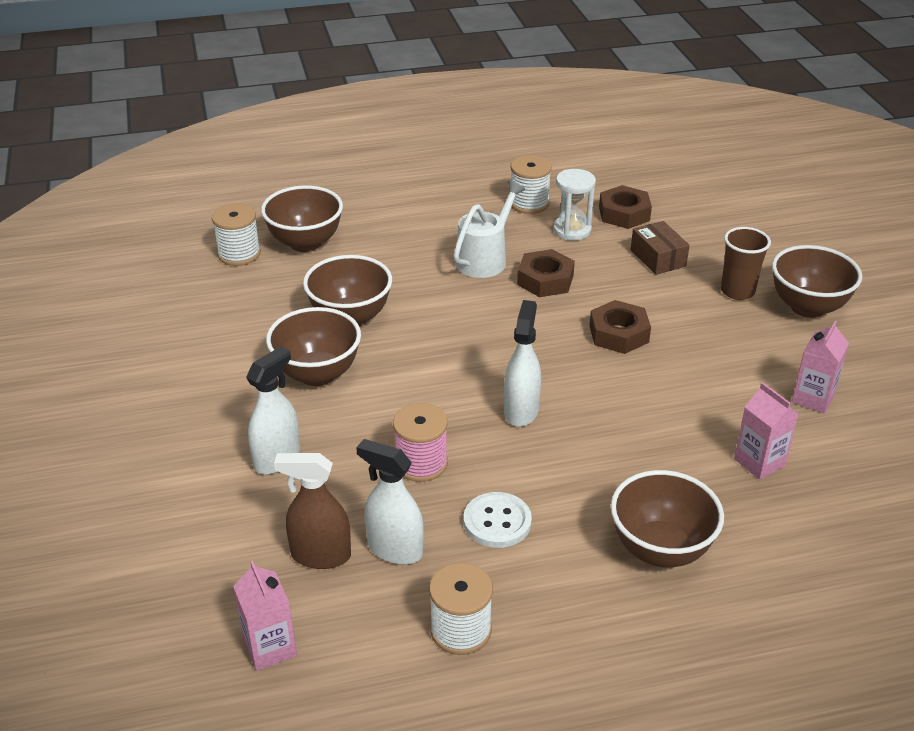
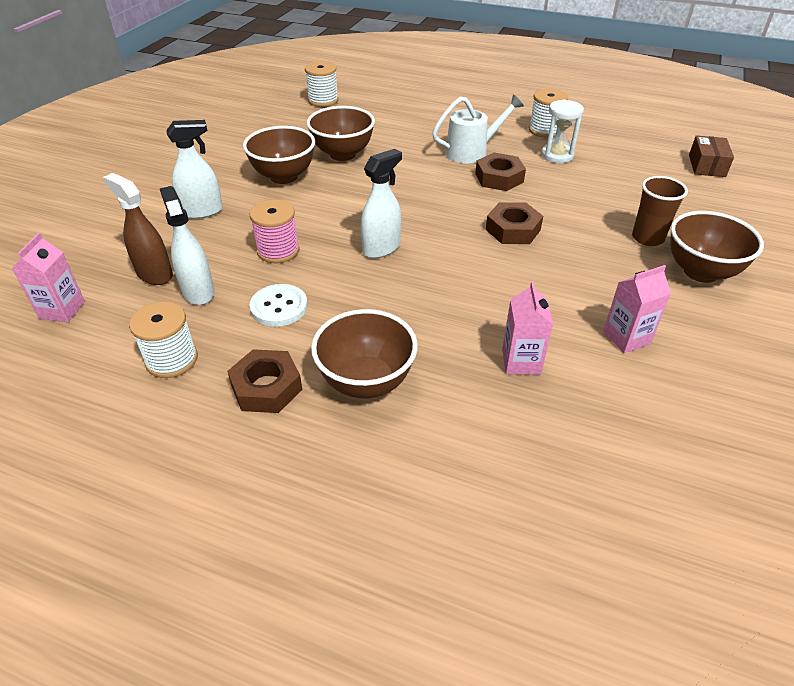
camera: 35 degrees right, 5 degrees up
brown bowl [261,185,343,252] -> none
brown nut [599,185,652,229] -> brown nut moved to [227,349,302,413]
brown box [631,221,690,275] -> brown box moved to [689,135,734,177]

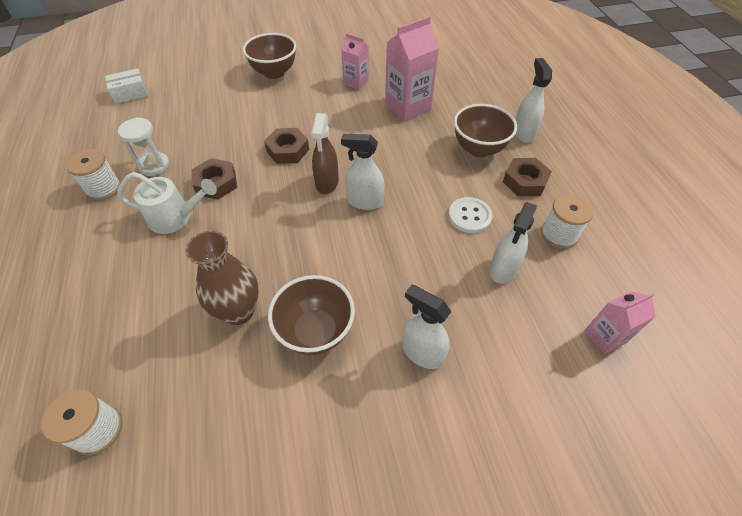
camera: 125 degrees left, 10 degrees up
brown spray bottle [103,173,173,285] -> brown spray bottle moved to [311,113,339,194]
pink spool [249,200,300,263] -> none
brown bowl [307,106,375,161] -> brown vase [185,230,259,325]
white watering can [432,94,524,163] -> white watering can turned 150 degrees clockwise [117,172,217,234]
pink carton [502,282,553,375] -> pink carton [385,16,439,121], size x1.69
brown cup [632,176,688,246] -> none
brown box [689,135,734,177] -> white box [105,68,148,104]
none -> white spray bottle [515,58,552,143]

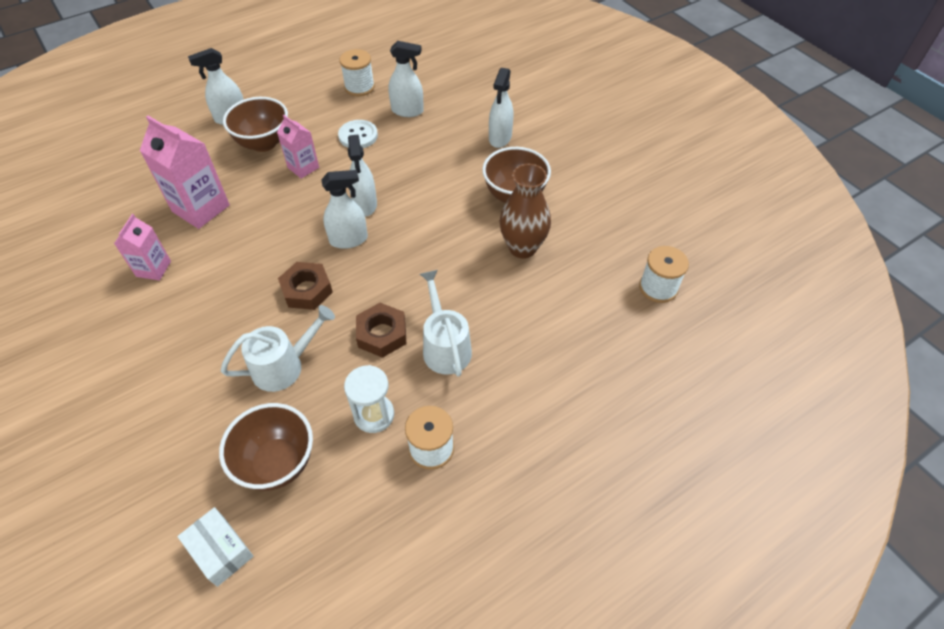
camera: 110 degrees left, 0 degrees up
brown bowl [243,33,296,79] -> brown bowl moved to [219,403,313,491]
brown spray bottle [311,113,339,194] -> white spray bottle [321,170,368,249]
brown nut [503,158,552,196] -> none
pink carton [585,291,656,354] -> pink carton moved to [277,115,319,179]
none -> white watering can [221,305,335,392]

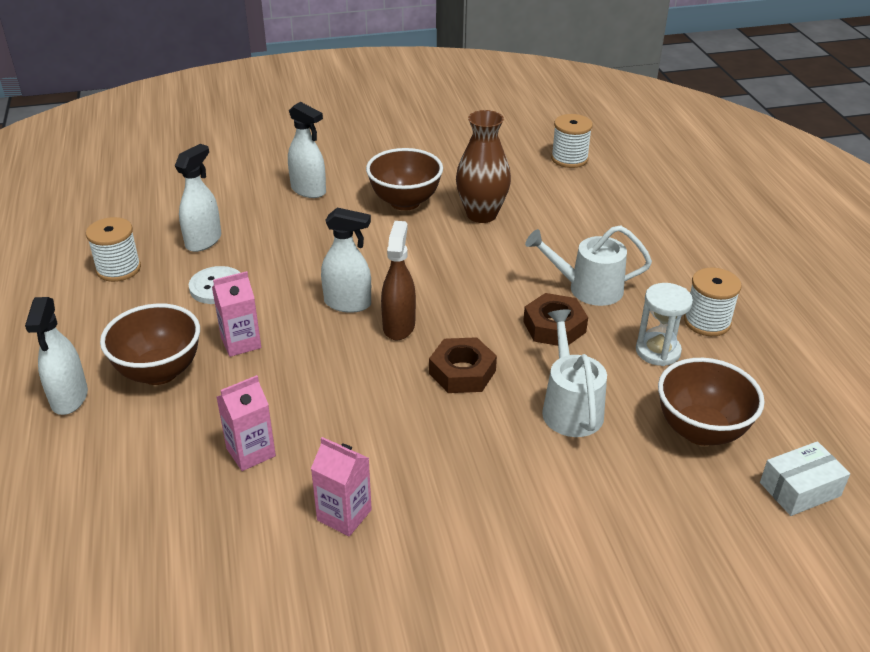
camera: 70 degrees left, 15 degrees down
pink carton [140,116,230,229] -> pink carton [216,375,276,471], size x0.59
white spray bottle [321,170,368,249] -> brown spray bottle [381,221,416,340]

